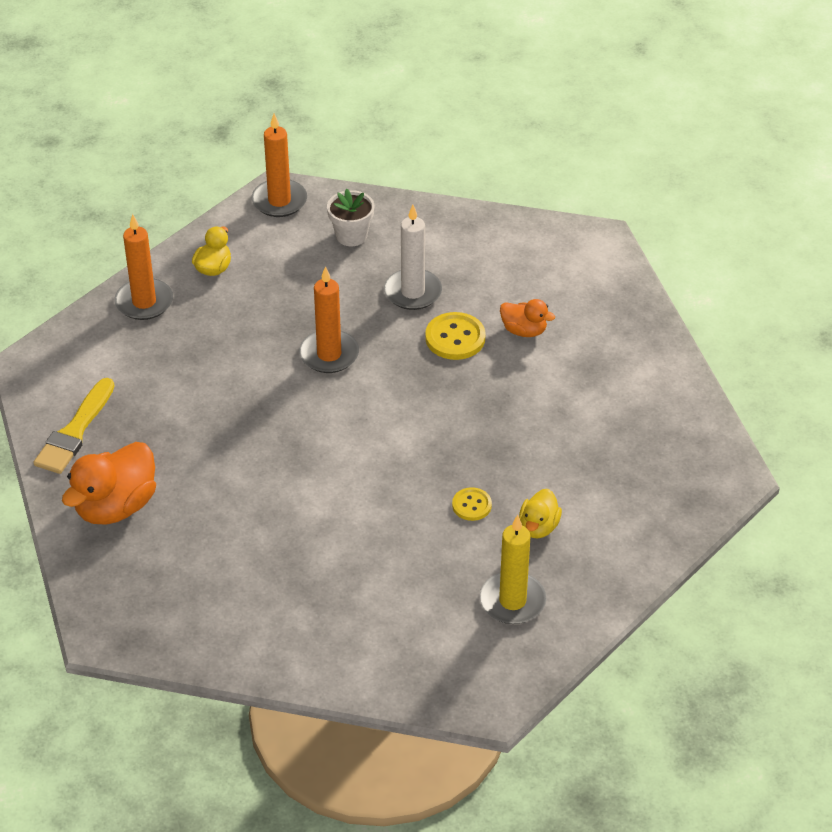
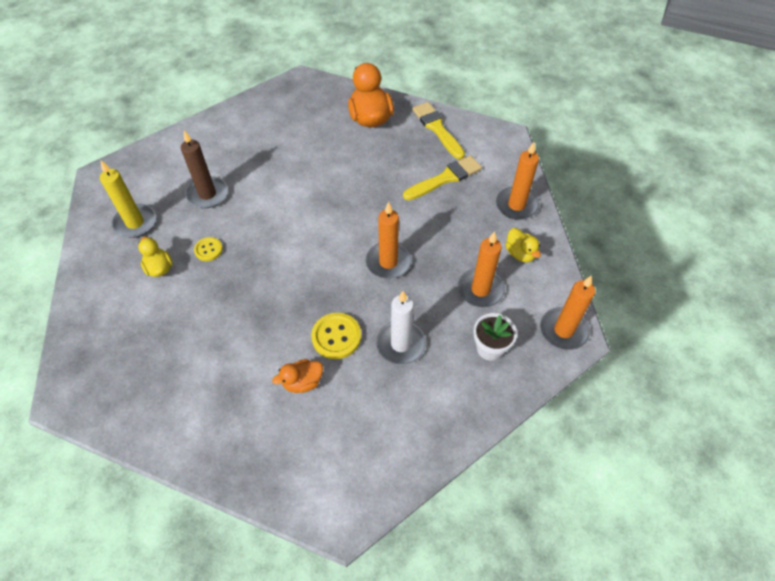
camera: 130 degrees right, 10 degrees up
none -> brown candle [181,130,228,208]
none -> yellow brush [403,155,482,201]
none -> orange candle [458,231,505,307]

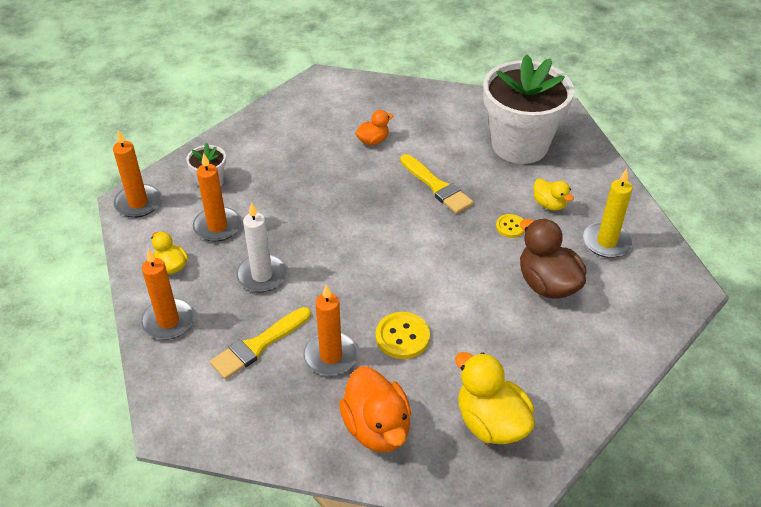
camera: 170 degrees right, 10 degrees down
brown candle [181,130,228,208] -> brown duck [520,219,586,299]
yellow button [311,313,361,359] -> yellow button moved to [376,312,430,359]
orange candle [366,202,411,279] -> orange candle moved to [303,285,358,376]
white candle [376,291,426,364] -> white candle moved to [236,202,287,292]
yellow brush [412,102,465,159] -> yellow brush moved to [400,154,474,214]
none -> yellow duck [455,352,535,444]
none -> white flower pot [483,55,574,164]

